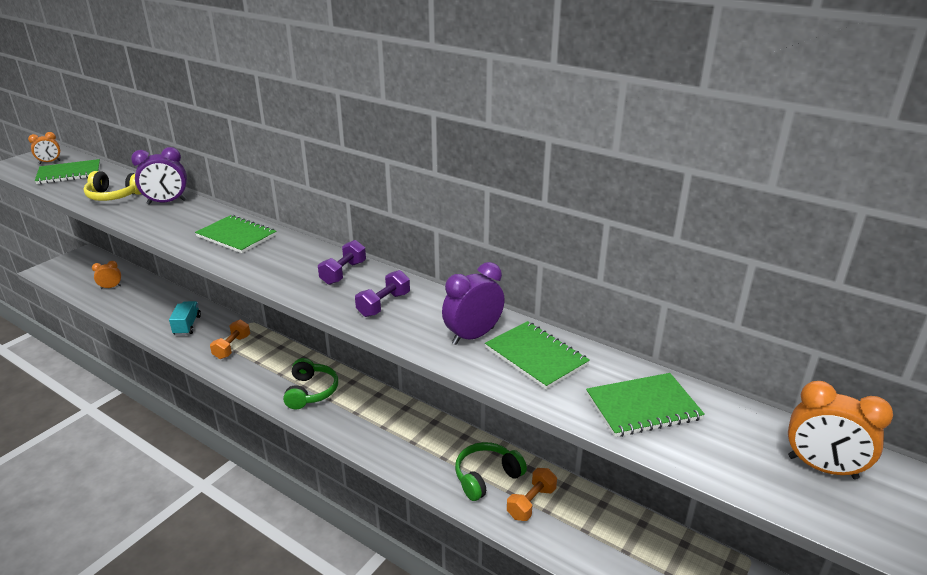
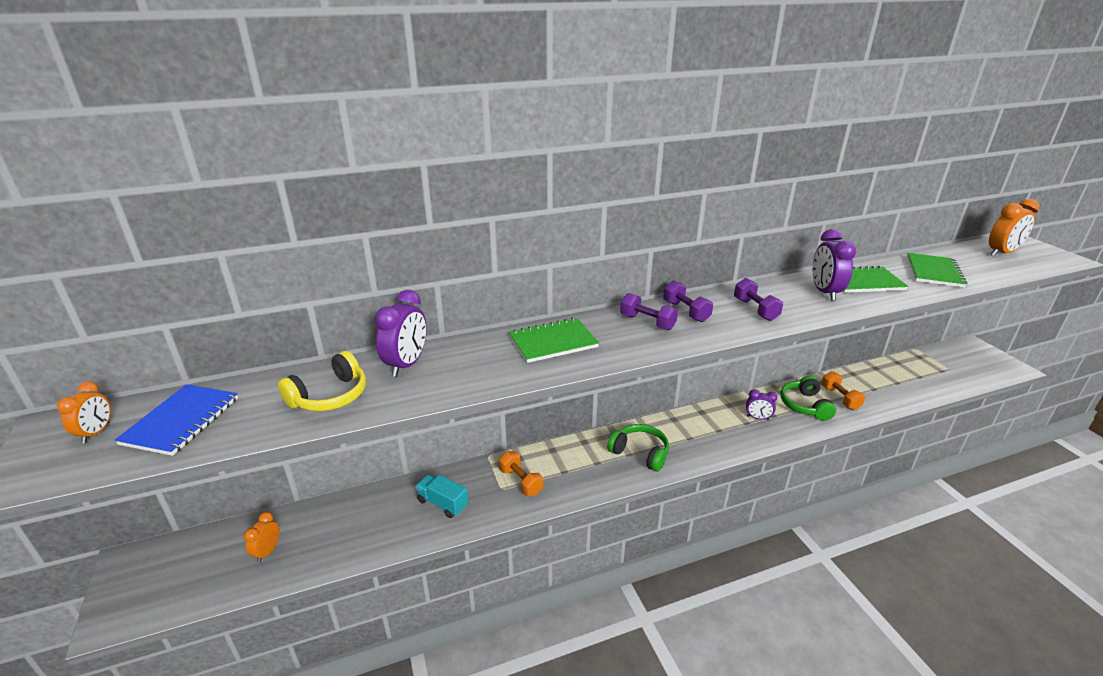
camera: 55 degrees left, 0 degrees up
green notebook [35,159,100,184] -> blue notebook [115,384,238,456]
none -> purple dumbbell [620,293,678,330]
none -> purple clock [746,389,777,420]

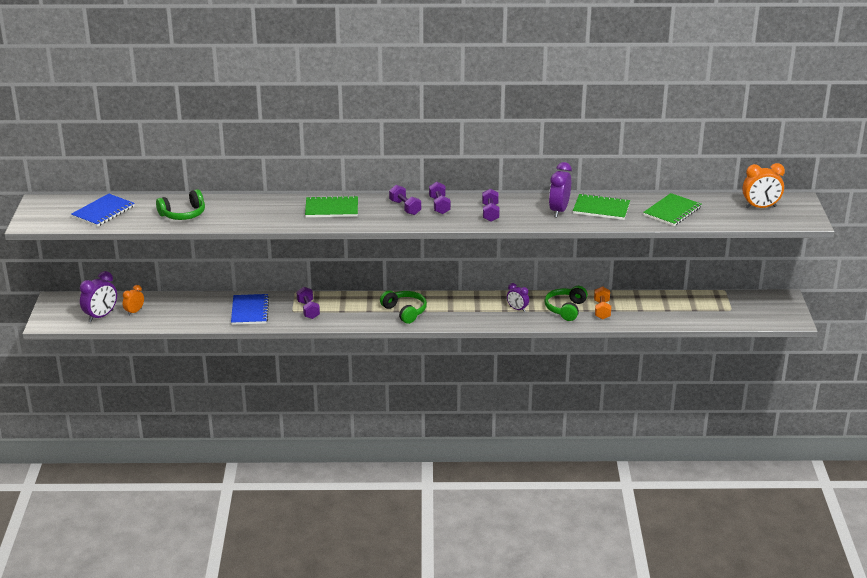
camera: 20 degrees right, 0 degrees up
orange clock [57,381,111,443] -> none
yellow headphones [278,351,366,411] -> green headphones [156,189,205,220]
purple clock [375,290,427,377] -> purple clock moved to [80,271,117,322]
turquoise truck [415,475,469,518] -> blue notebook [231,294,269,325]
orange dumbbell [499,451,543,496] -> purple dumbbell [297,287,320,319]

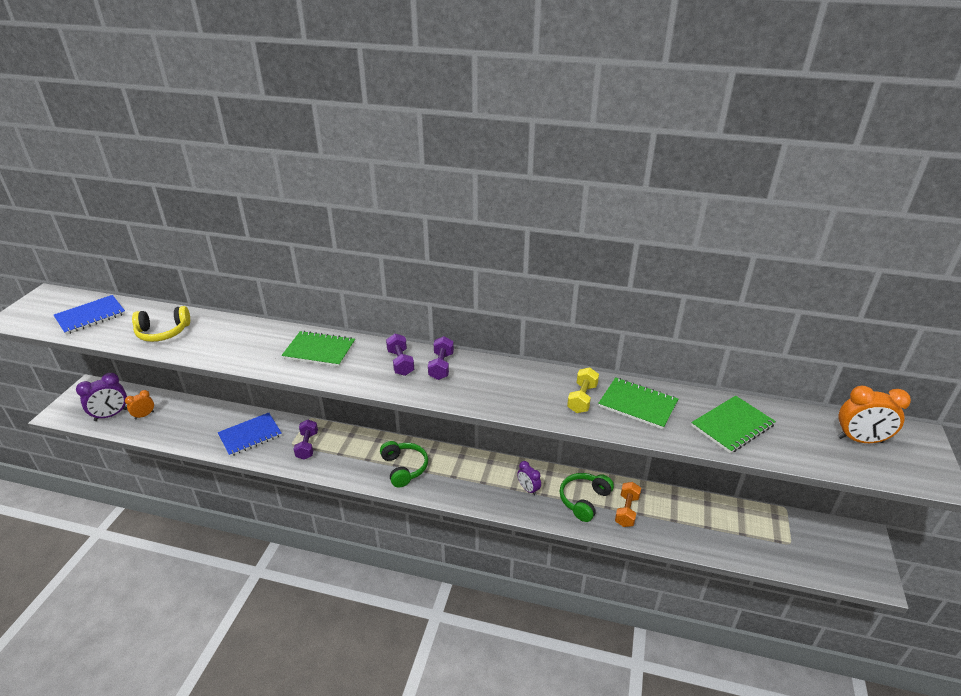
camera: 15 degrees right, 5 degrees up
green headphones [156,189,205,220] -> yellow headphones [132,306,190,342]
blue notebook [231,294,269,325] -> blue notebook turned 45 degrees clockwise [218,413,282,457]
purple dumbbell [482,188,500,222] -> none
purple clock [549,162,572,217] -> yellow dumbbell [567,367,599,413]

